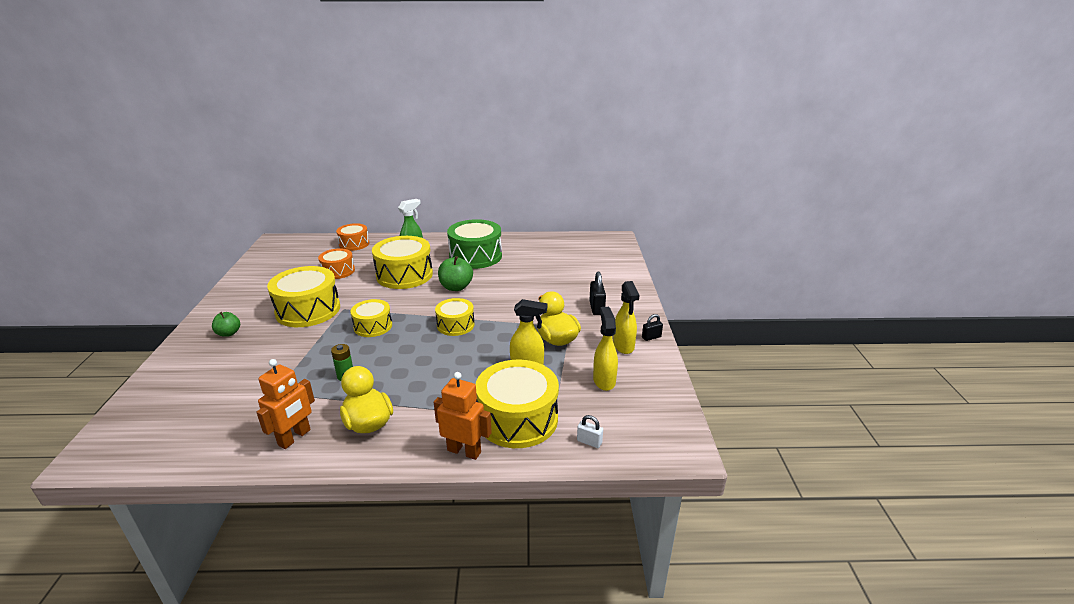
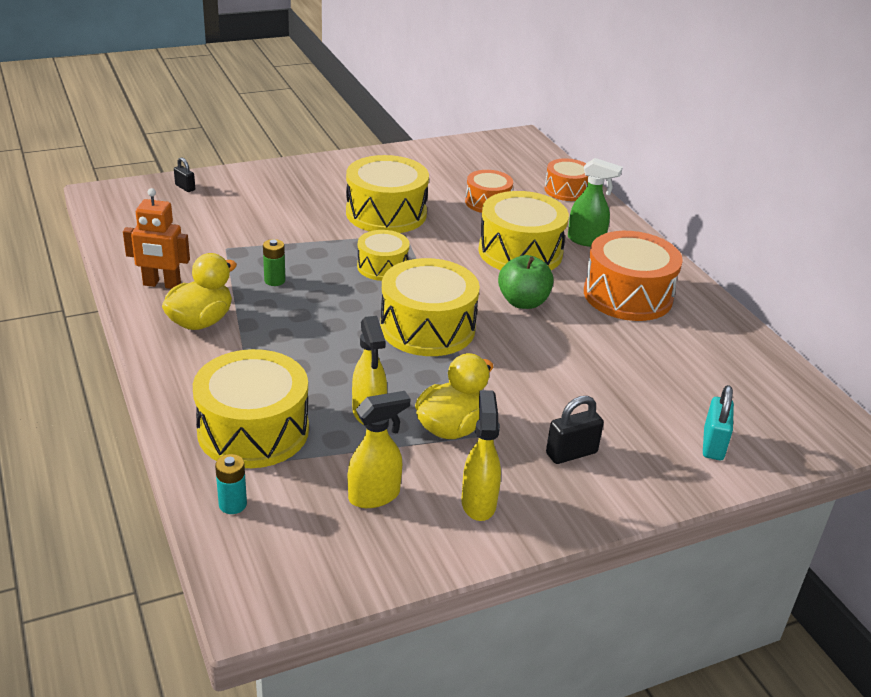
camera: 65 degrees right, 5 degrees up
green apple [212,312,240,337] -> none
orange robot [434,372,492,460] -> none
yellow drum [435,298,475,336] -> yellow drum [380,258,480,356], size x1.72
green drum [447,219,502,269] -> orange drum [584,231,683,321]
white padlock [577,415,603,448] -> turquoise battery [215,454,247,514]
yellow spray bottle [613,281,639,354] -> yellow spray bottle turned 120 degrees clockwise [461,390,501,521]
black padlock [642,314,663,341] -> black padlock moved to [174,157,195,192]
none -> turquoise padlock [703,385,734,460]

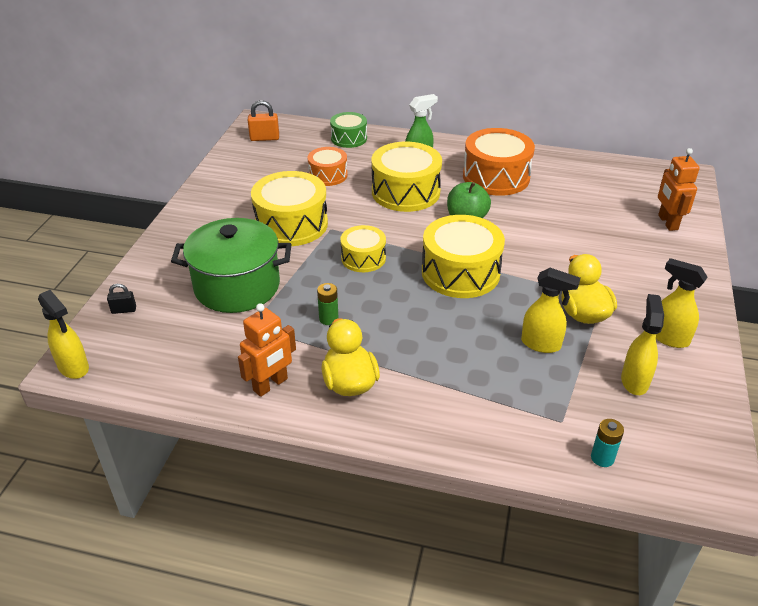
camera: 50 degrees left, 5 degrees up
yellow drum [193,349,309,468] -> none
orange drum [544,158,588,201] -> green drum [330,112,367,148]
black padlock [546,396,604,464] -> none
turquoise padlock [703,385,734,460] -> orange robot [658,148,700,231]
none -> yellow spray bottle [38,290,89,379]
none -> green pot [171,218,292,313]
none -> orange padlock [248,100,279,141]

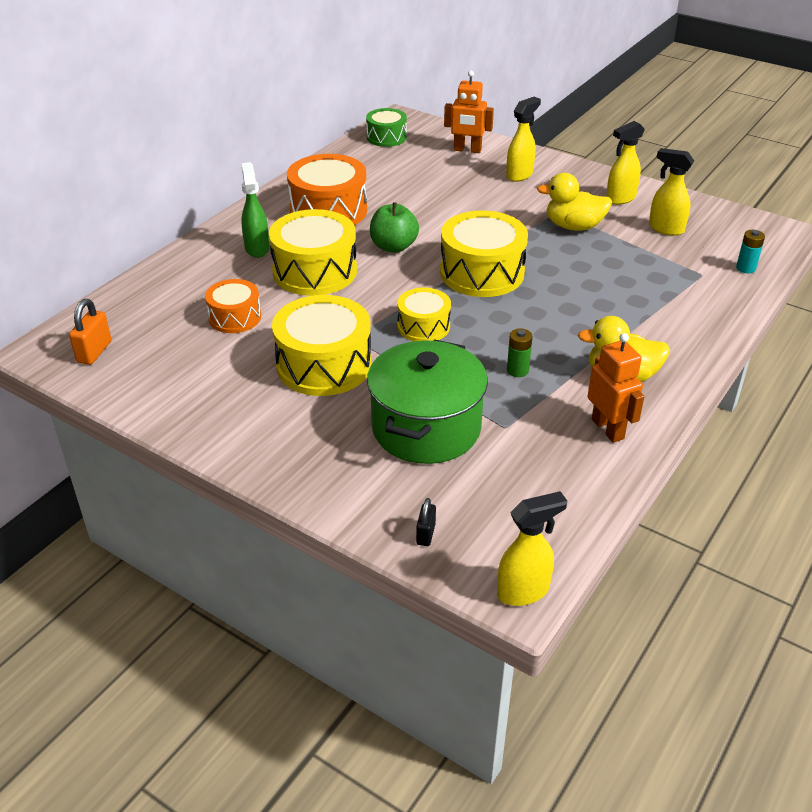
camera: 70 degrees left, 0 degrees up
green drum [330,112,367,148] -> green drum moved to [366,108,407,147]
yellow spray bottle [521,268,580,353] -> yellow spray bottle moved to [506,97,541,182]

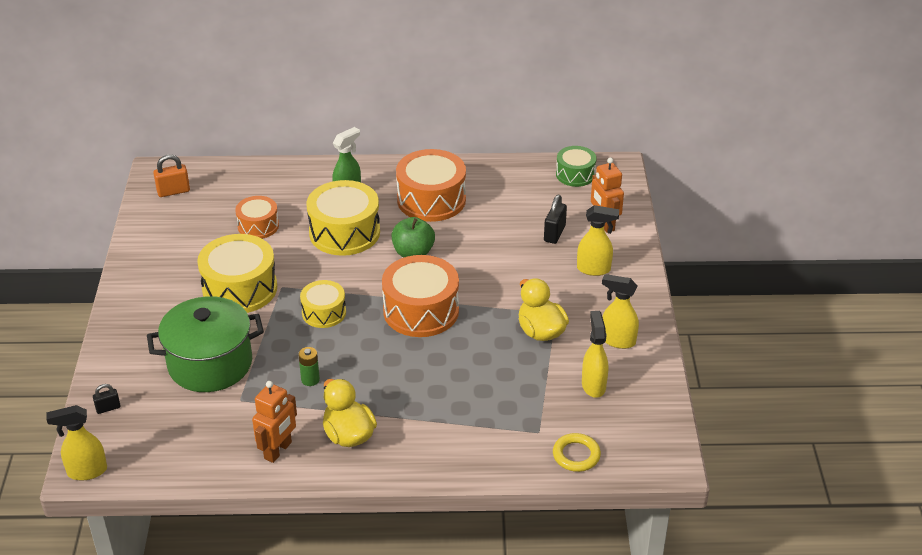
camera: 55 degrees right, 0 degrees up
yellow drum [440,210,528,297] -> orange drum [382,255,459,337]
yellow spray bottle [497,491,567,606] -> yellow spray bottle turned 135 degrees clockwise [46,405,107,480]
turquoise battery [736,230,765,273] -> yellow ring [553,433,601,472]
none -> black padlock [544,195,567,244]

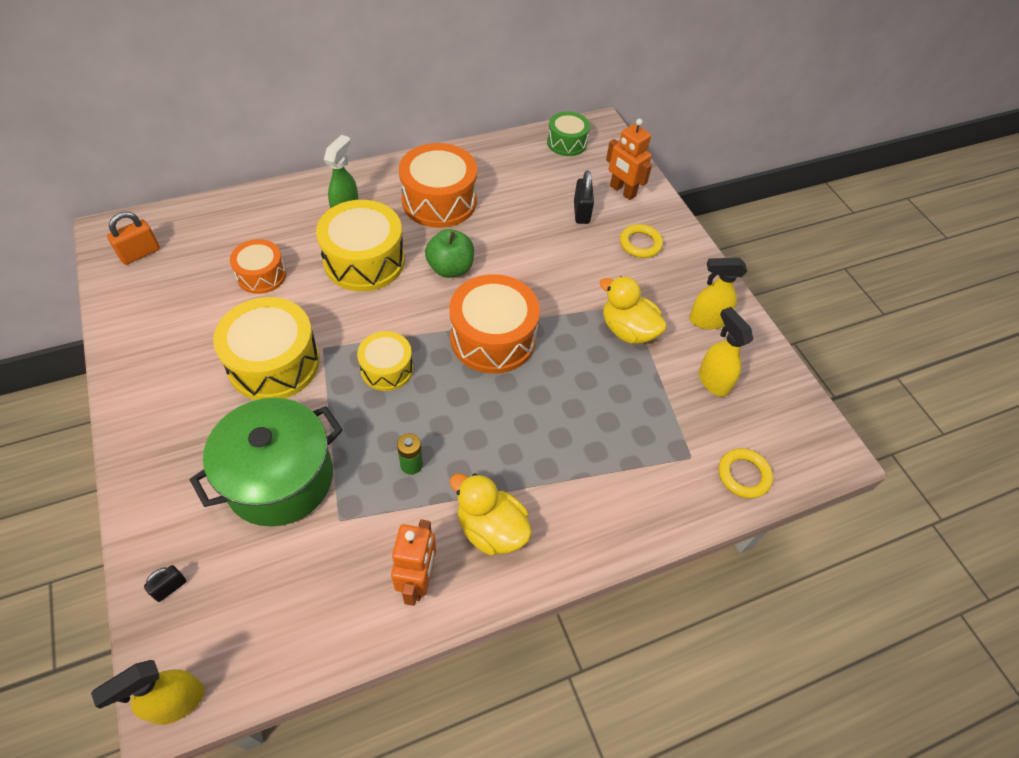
camera: 25 degrees left, 15 degrees up
yellow spray bottle [577,205,619,276] -> yellow ring [620,224,663,258]

